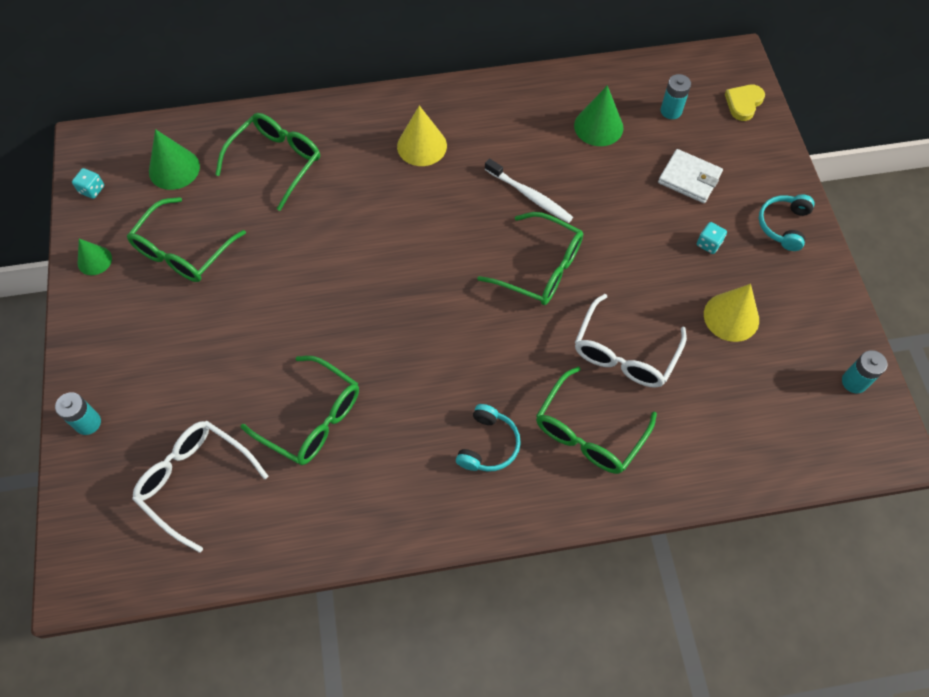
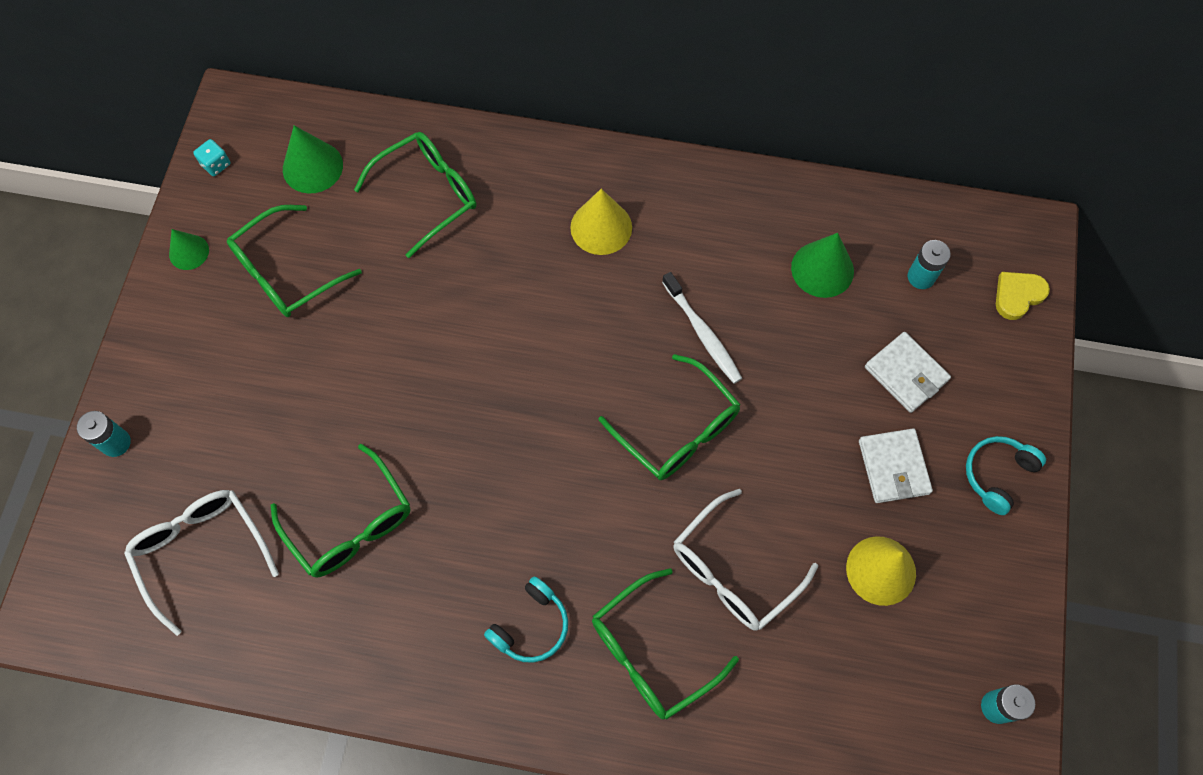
camera: 20 degrees right, 5 degrees up
turquoise dice [697,222,727,254] -> white wallet [859,428,933,503]

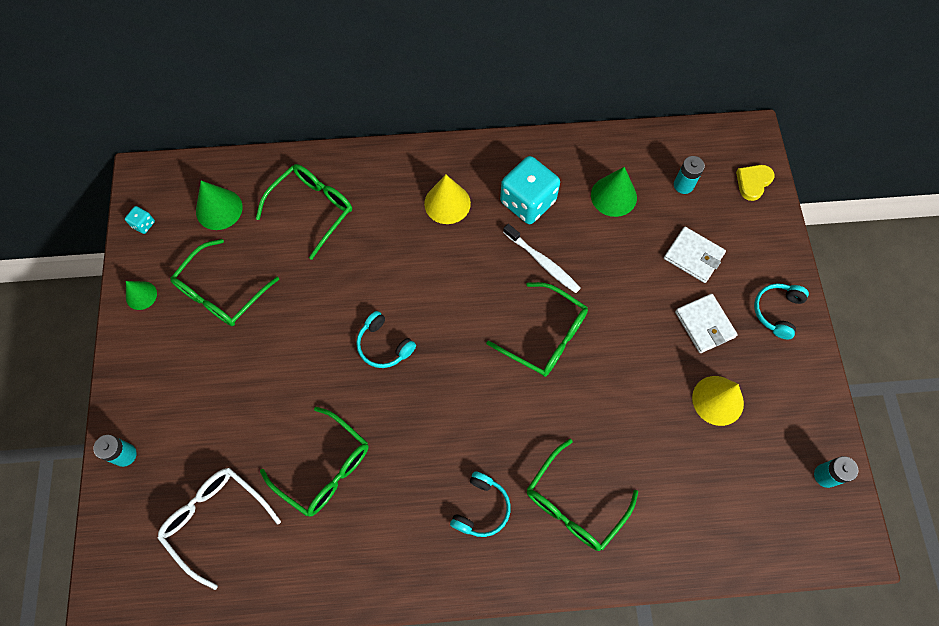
camera: 15 degrees left, 0 degrees up
white glasses [673,489,818,631] -> none
none -> turquoise headphones [356,311,416,368]
none -> turquoise dice [500,156,560,224]

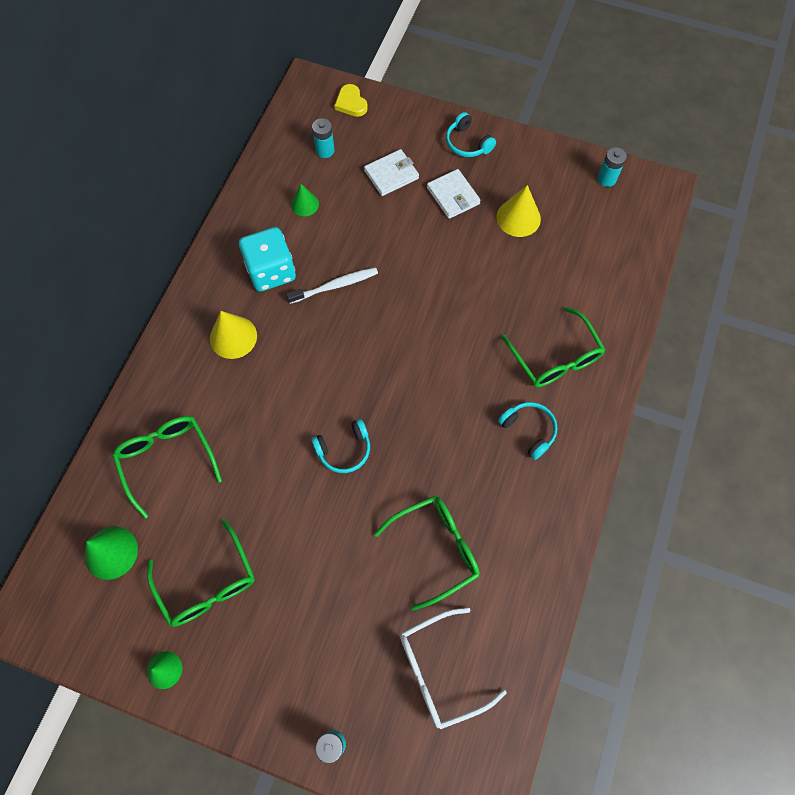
camera: 65 degrees left, 0 degrees up
turquoise dice [125,206,155,234] -> none
green glasses [486,282,588,377] -> none
green cone [591,167,637,217] -> green cone [291,184,319,216], size x0.64
white wallet [675,294,738,353] -> white wallet turned 60 degrees clockwise [427,169,481,219]

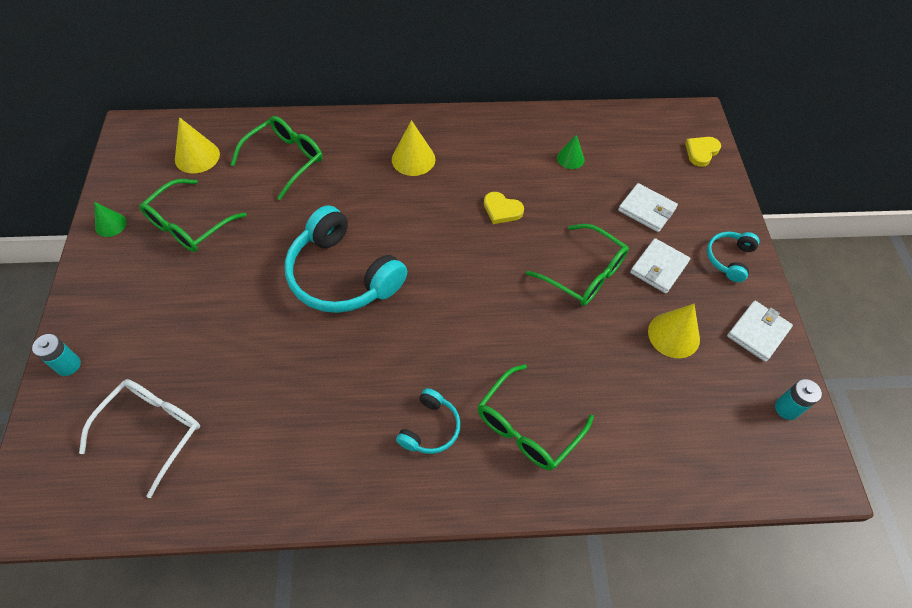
camera: 65 degrees right, 10 degrees down
green cone [85,526,138,580] -> yellow cone [175,117,220,173]
turquoise dice [239,227,296,292] -> none
white toothbrush [286,267,378,304] -> yellow heart [484,192,524,224]
turquoise headphones [311,419,370,473] -> turquoise headphones [285,205,407,313], size x2.04
turquoise battery [312,118,335,158] -> none
green glasses [374,496,480,611] -> green glasses moved to [526,224,629,306]
white glasses [400,608,507,729] -> white glasses turned 75 degrees clockwise [79,379,200,498]
none -> white wallet [727,301,793,362]

